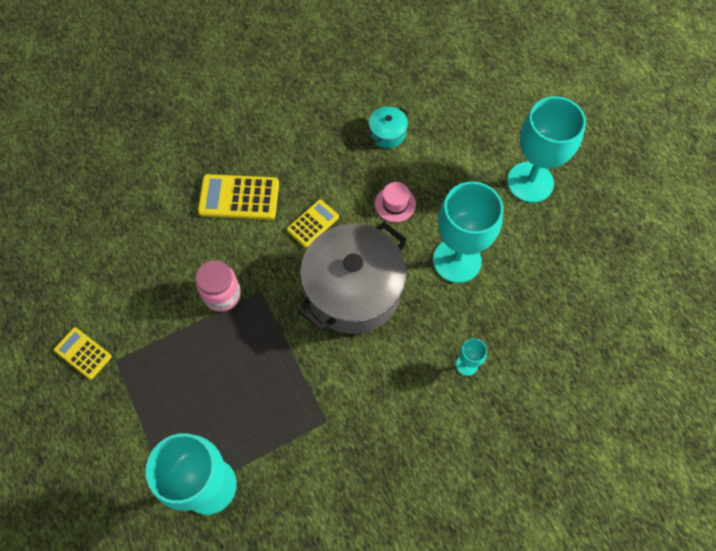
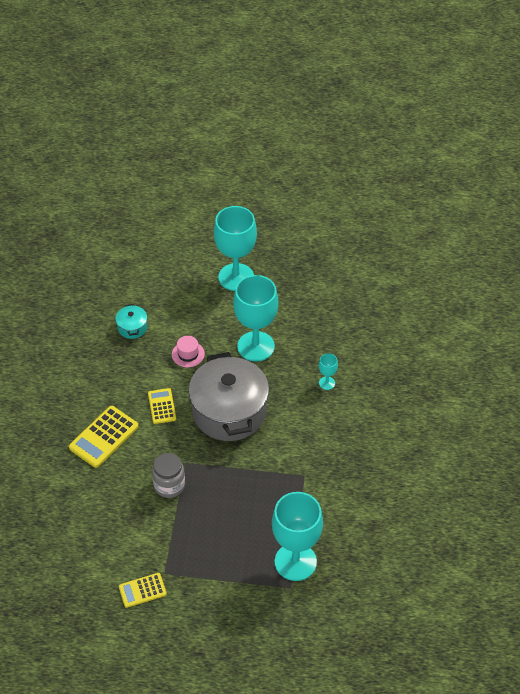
camera: 55 degrees left, 15 degrees down
pink jar [196,260,241,312] -> grey jar [152,453,185,498]

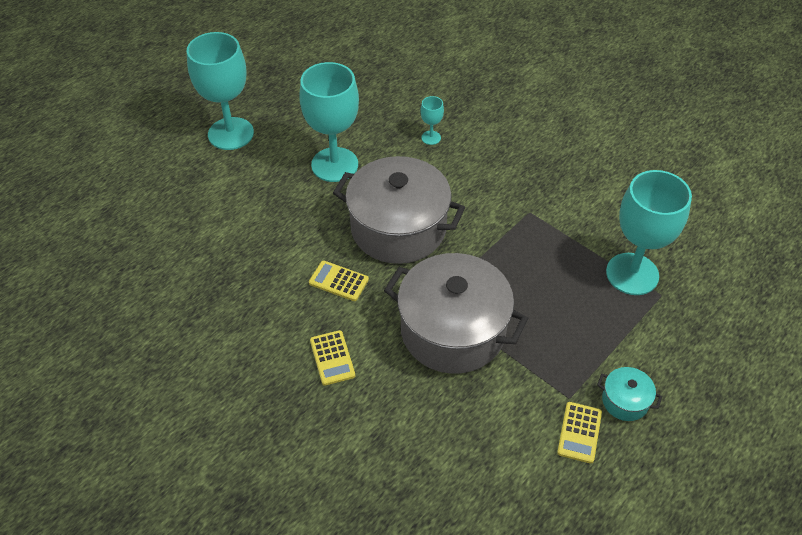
camera: 55 degrees left, 0 degrees up
yellow calculator [69,406,139,468] -> yellow calculator [310,330,355,386], size x0.62
turquoise pot [115,304,147,339] -> turquoise pot moved to [597,367,662,421]
grey jar [152,453,185,498] -> grey pot [384,253,529,374]
pink hat [172,336,205,367] -> none

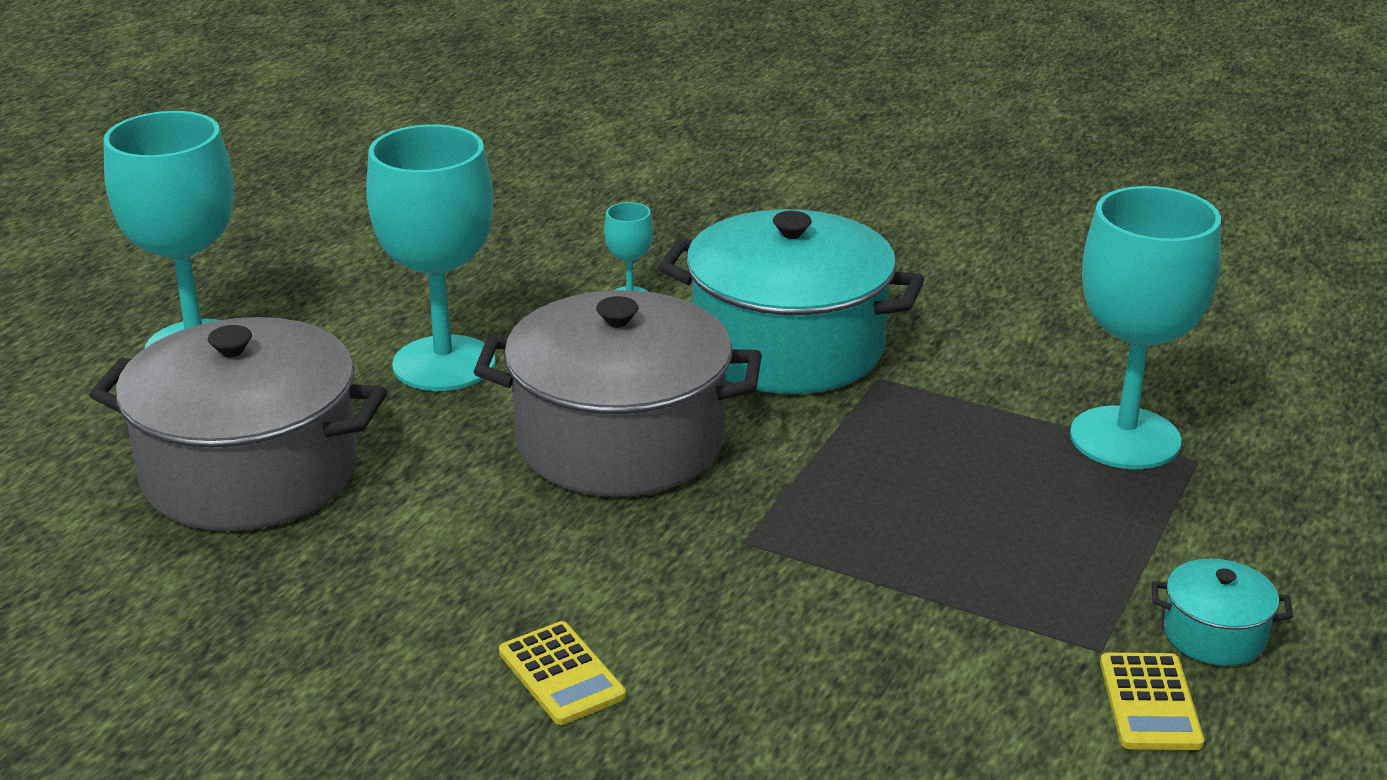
camera: 15 degrees left, 20 degrees down
yellow calculator [309,261,369,301] -> none
grey pot [384,253,529,374] -> grey pot moved to [89,317,387,531]
none -> turquoise pot [658,209,924,394]

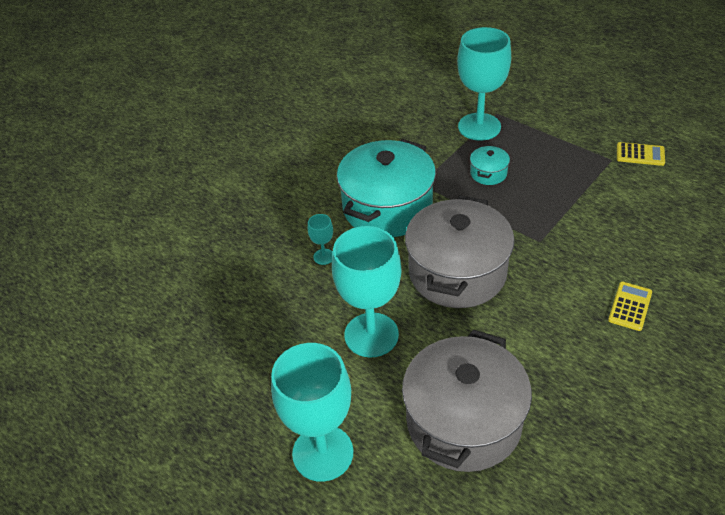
camera: 75 degrees left, 15 degrees up
yellow calculator [499,621,626,725] -> yellow calculator turned 45 degrees counterclockwise [608,282,652,331]
turquoise pot [1152,559,1293,666] -> turquoise pot moved to [470,145,510,185]

